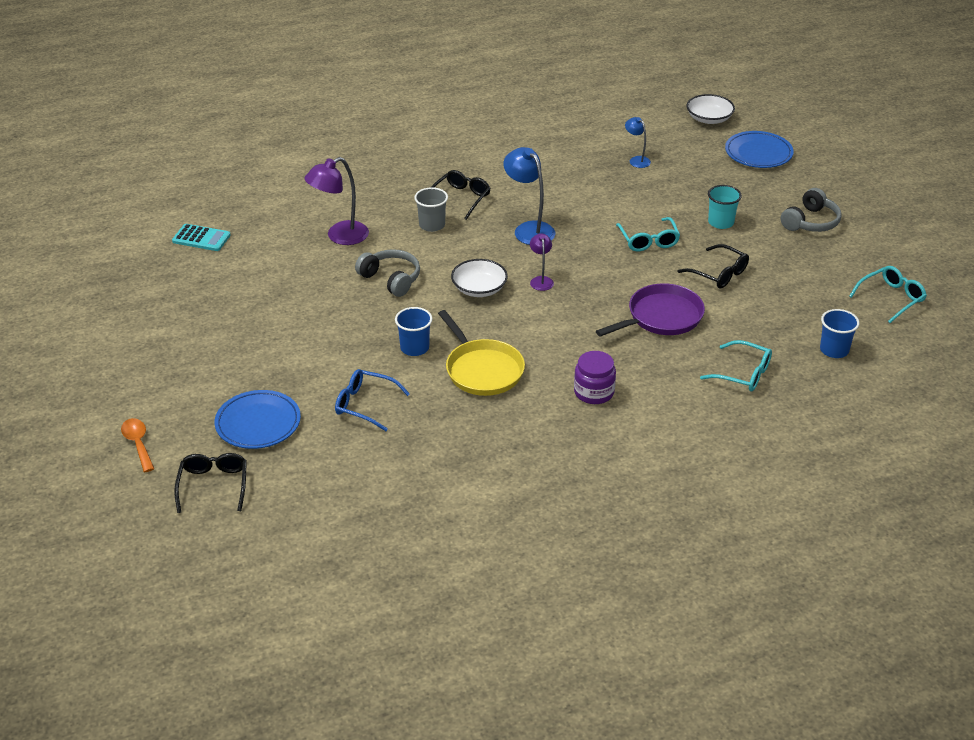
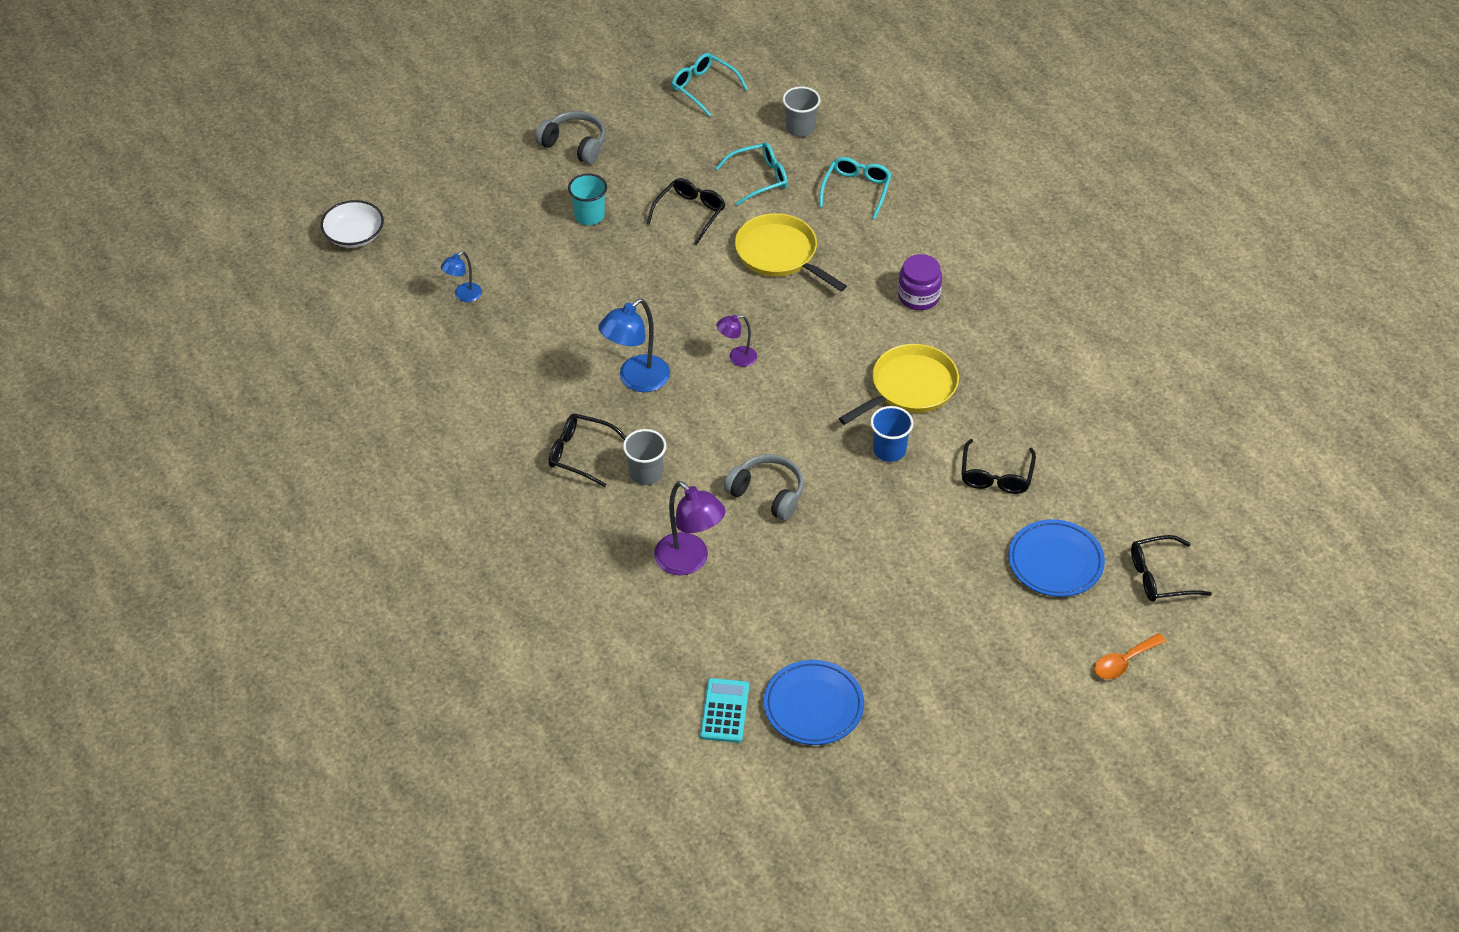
camera: 100 degrees left, 10 degrees up
blue glasses [335,369,410,431] -> black glasses [961,439,1036,494]
grey headphones [355,249,420,297] -> grey headphones turned 90 degrees clockwise [724,454,804,521]
white bowl [451,259,508,297] -> none
purple pan [596,283,705,337] -> yellow pan [735,213,847,291]
turquoise glasses [616,217,680,251] -> turquoise glasses moved to [716,143,788,206]
blue plate [725,131,794,168] -> blue plate moved to [764,660,864,745]
blue cup [820,309,859,358] -> grey cup [783,86,820,137]

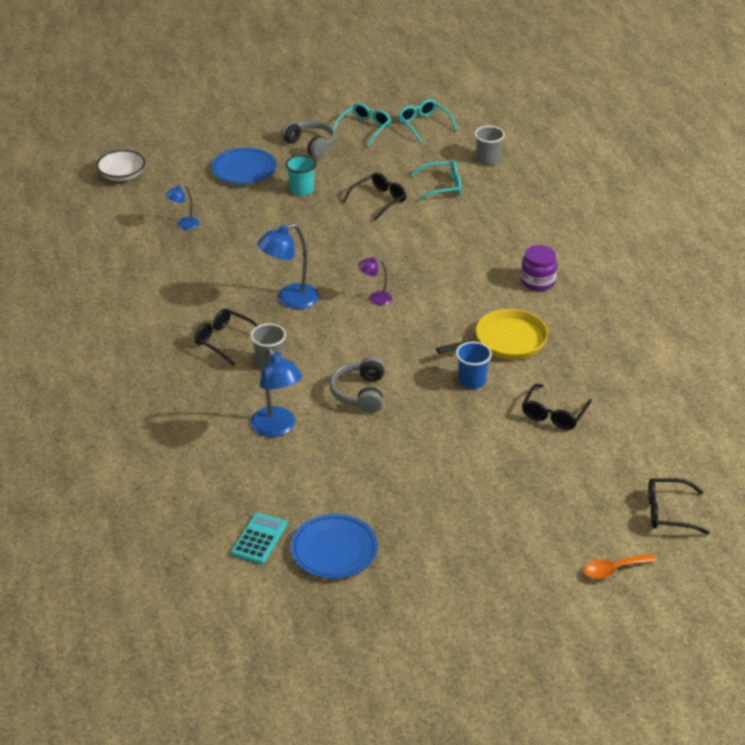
camera: 15 degrees right, 10 degrees down
purple lamp [654,481,726,575] -> blue lamp [250,348,303,437]
grey headphones [724,454,804,521] -> grey headphones turned 135 degrees counterclockwise [329,356,385,413]
yellow pan [735,213,847,291] -> none
turquoise glasses [819,157,892,219] -> turquoise glasses moved to [333,103,391,147]
blue plate [1008,519,1105,597] -> blue plate moved to [211,148,277,185]

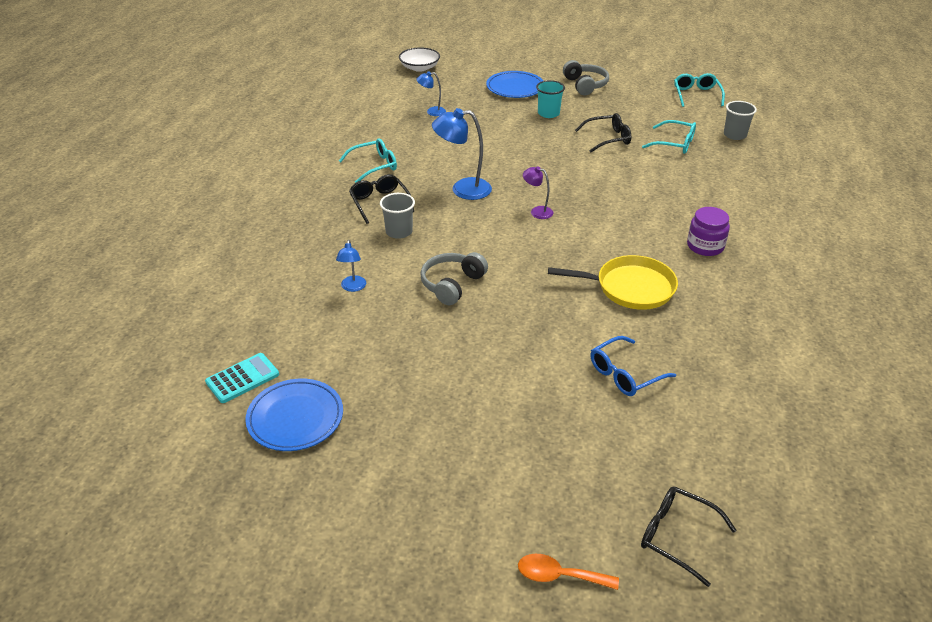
camera: 30 degrees right, 0 degrees up
blue lamp [250,348,303,437] -> blue lamp [336,240,366,292], size x0.55
turquoise glasses [333,103,391,147] -> turquoise glasses moved to [339,139,397,183]
blue cup [456,342,492,389] -> none
black glasses [522,384,592,430] -> blue glasses [591,336,676,396]

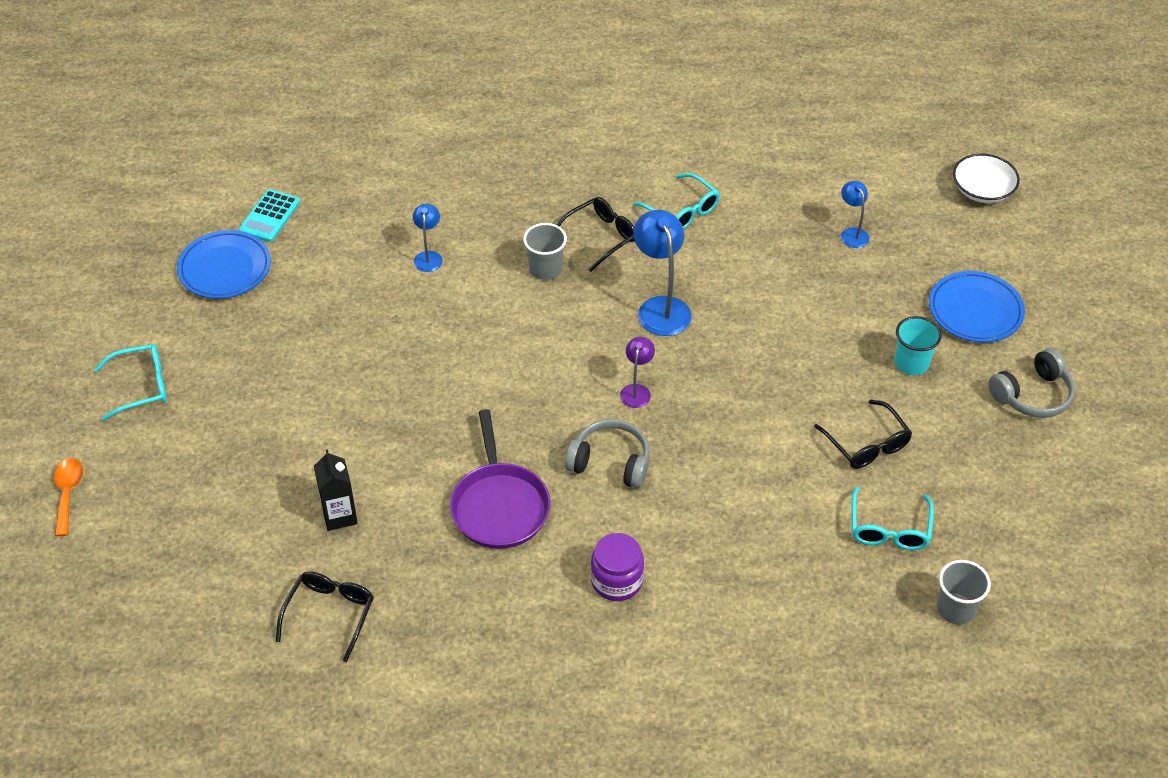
camera: 75 degrees right, 10 degrees up
turquoise calculator [205,353,279,403] -> turquoise calculator turned 75 degrees clockwise [239,189,300,242]
blue lamp [336,240,366,292] -> blue lamp turned 105 degrees clockwise [413,204,443,272]
grey headphones [420,252,488,305] -> grey headphones moved to [565,419,650,489]
yellow pan [548,255,678,310] -> purple pan [450,409,551,549]
blue glasses [591,336,676,396] -> black carton [314,450,358,531]
black glasses [641,486,737,587] -> black glasses moved to [276,571,374,662]
turquoise glasses [674,73,725,107] -> turquoise glasses moved to [94,344,167,421]

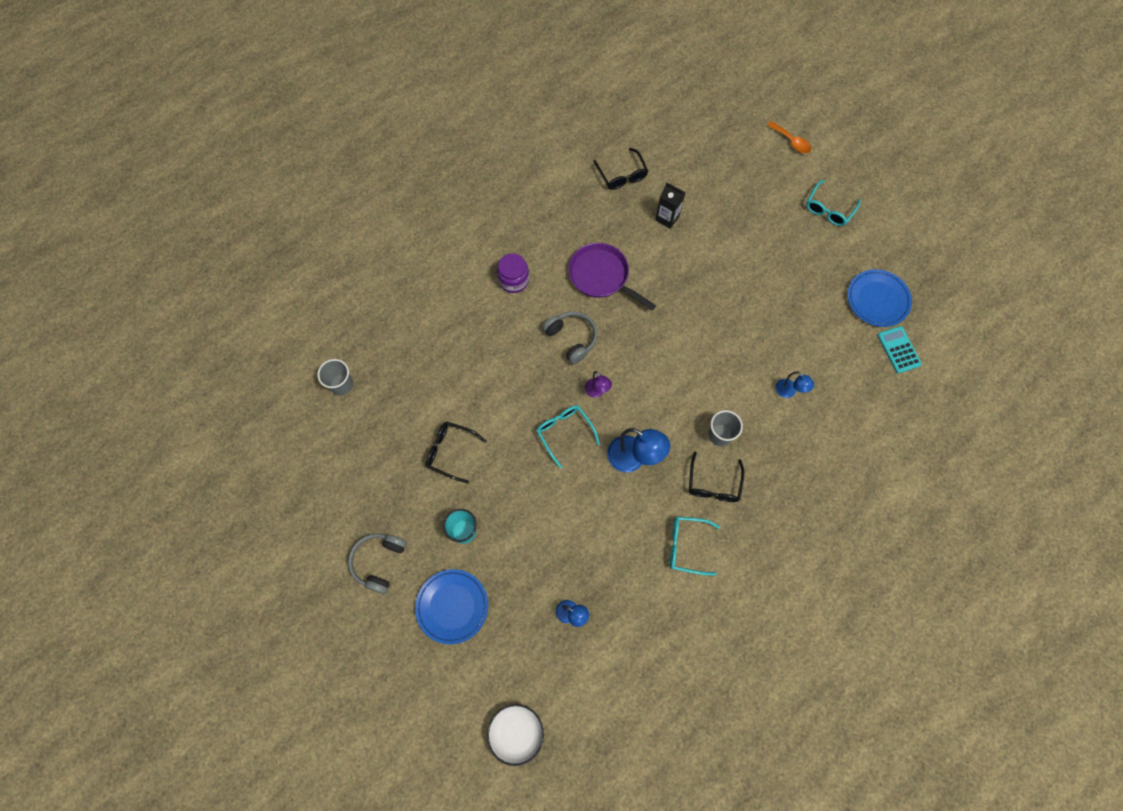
camera: 140 degrees right, 20 degrees up
grey headphones [565,419,650,489] -> grey headphones turned 105 degrees counterclockwise [542,311,597,364]
turquoise glasses [852,486,934,550] -> turquoise glasses moved to [536,405,600,468]

